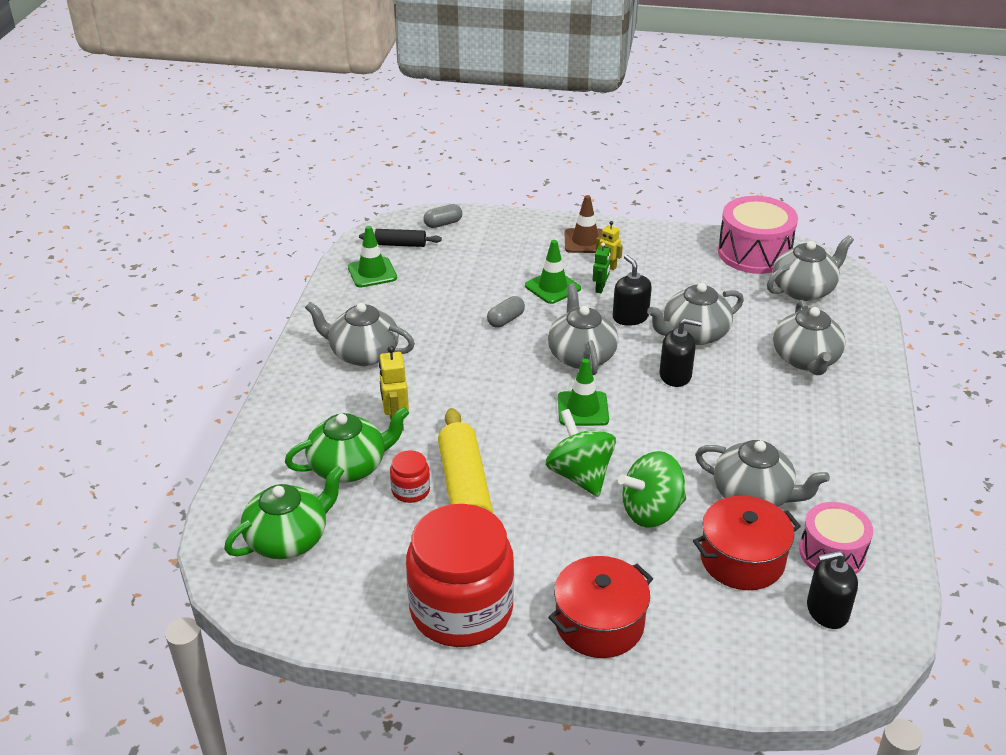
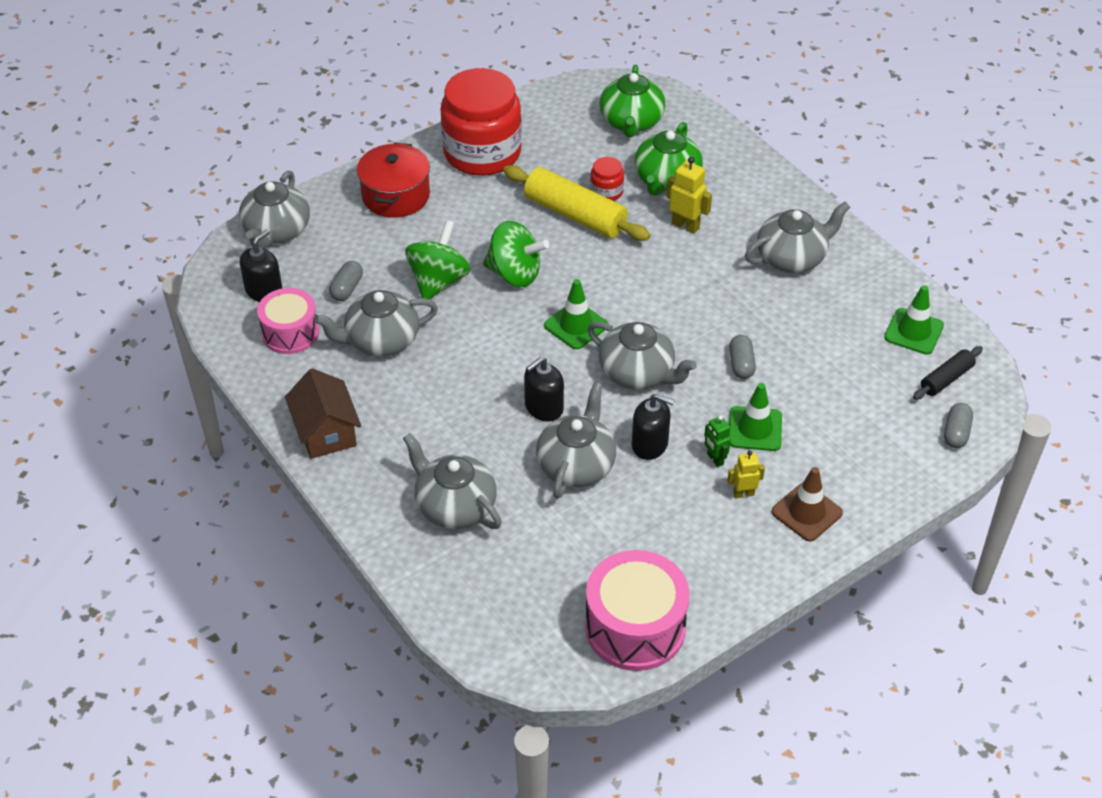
camera: 135 degrees right, 10 degrees up
red pot [693,496,801,590] -> grey capsule [329,261,363,301]
grey teapot [767,235,854,301] -> grey teapot moved to [239,171,310,249]
none -> brown house [285,368,361,459]

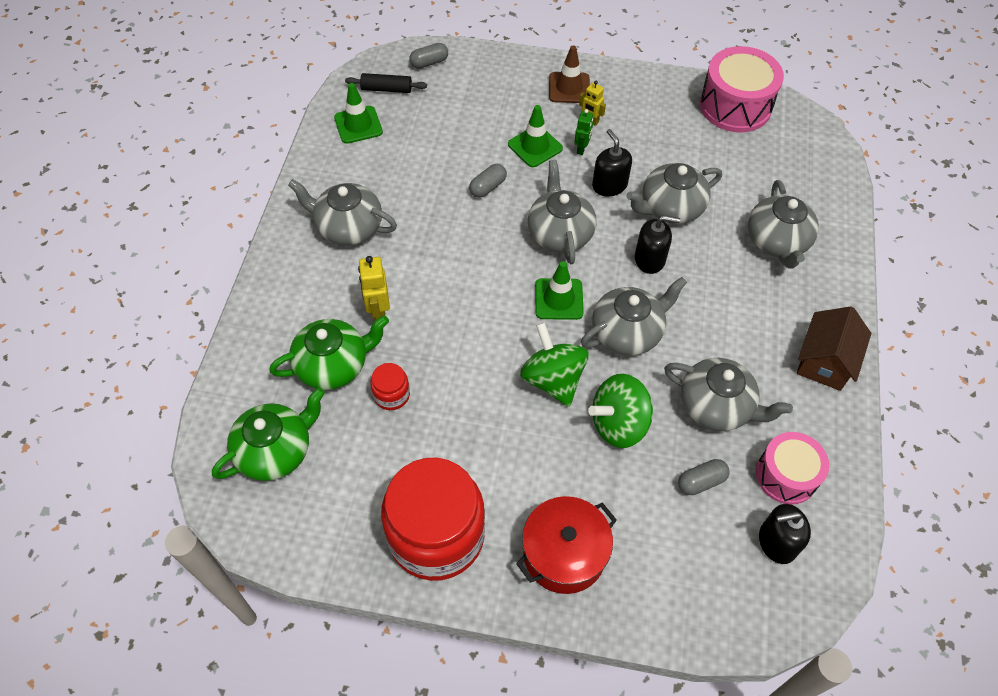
camera: 135 degrees left, 10 degrees up
grey teapot [239,171,310,249] -> grey teapot moved to [581,277,687,355]
yellow rolling pin [503,165,650,241] -> none

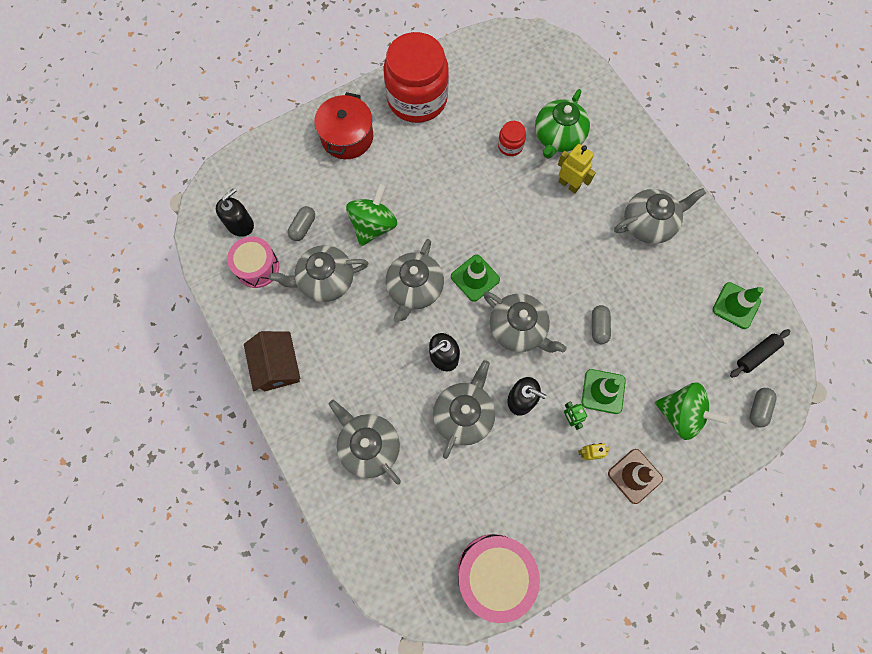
camera: 140 degrees right, 15 degrees up
green teapot [212,388,325,481] -> none
green spinning top [520,322,589,407] -> green spinning top moved to [655,382,729,440]

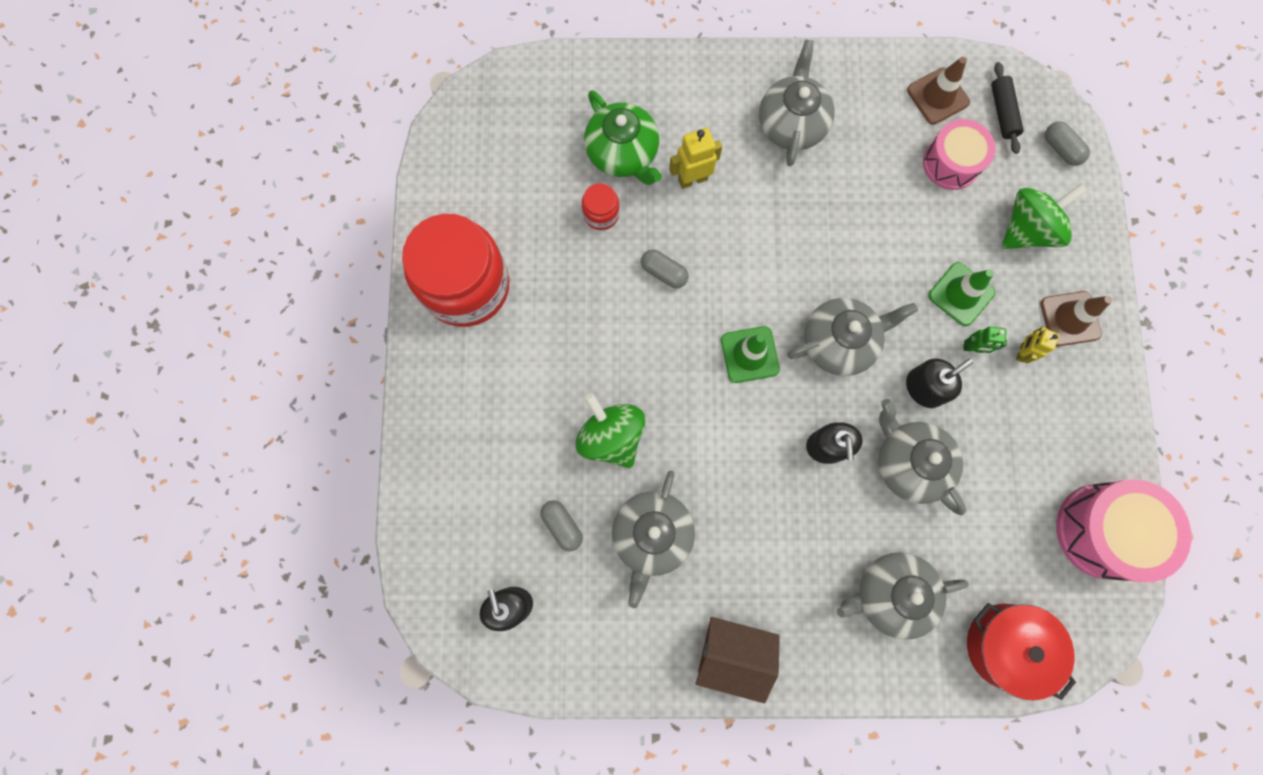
camera: 60 degrees left, 5 degrees up
pink drum [227,236,279,288] -> pink drum moved to [923,119,995,190]
red pot [314,92,373,159] -> red pot moved to [967,603,1076,700]
grey teapot [386,239,444,323] -> none
grey capsule [592,305,611,344] -> grey capsule moved to [641,250,689,288]
green traffic cone [713,282,763,329] -> brown traffic cone [907,57,970,124]

